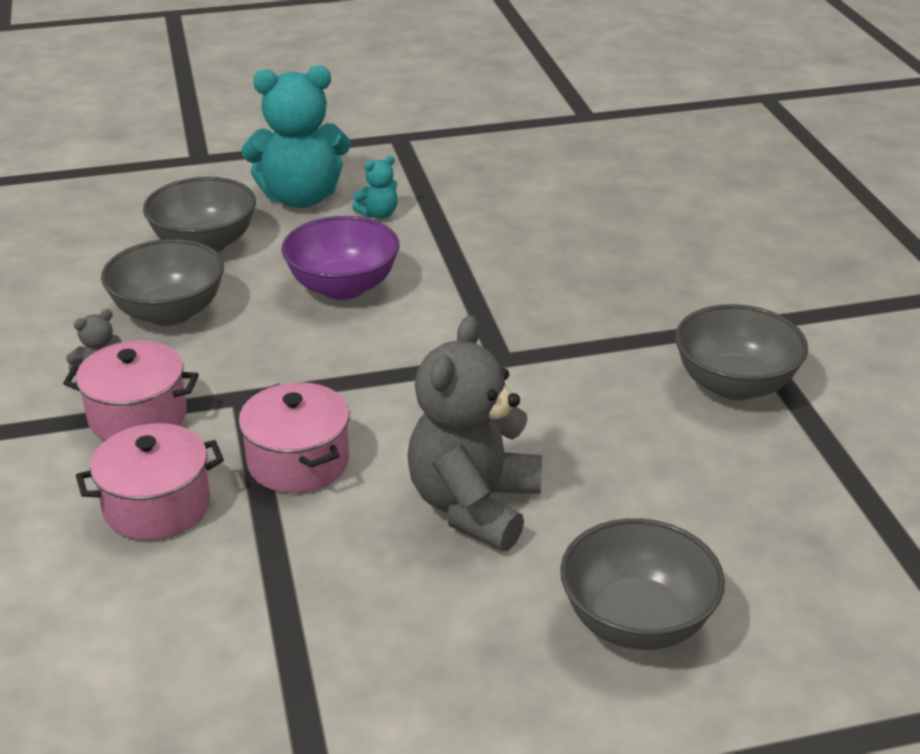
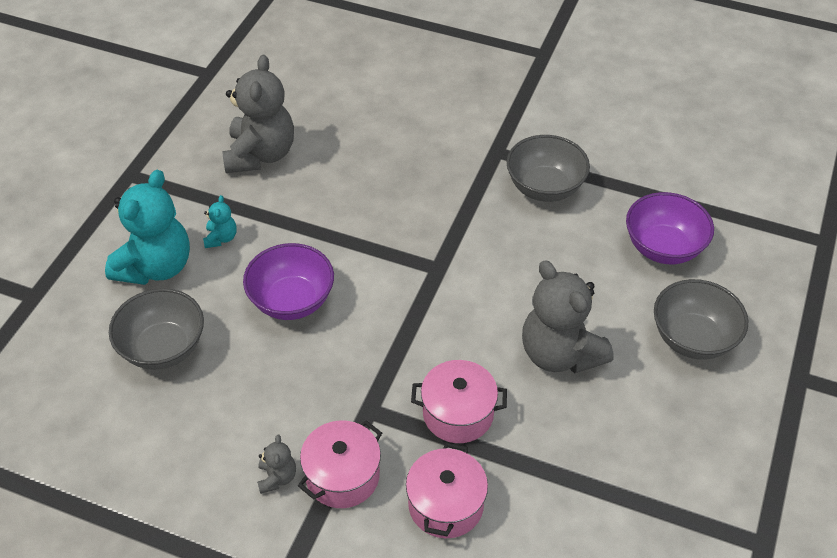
camera: 55 degrees left, 15 degrees up
grey bowl [101,239,224,326] -> none
none -> grey teddy bear [222,55,294,173]
none -> purple bowl [626,192,714,264]

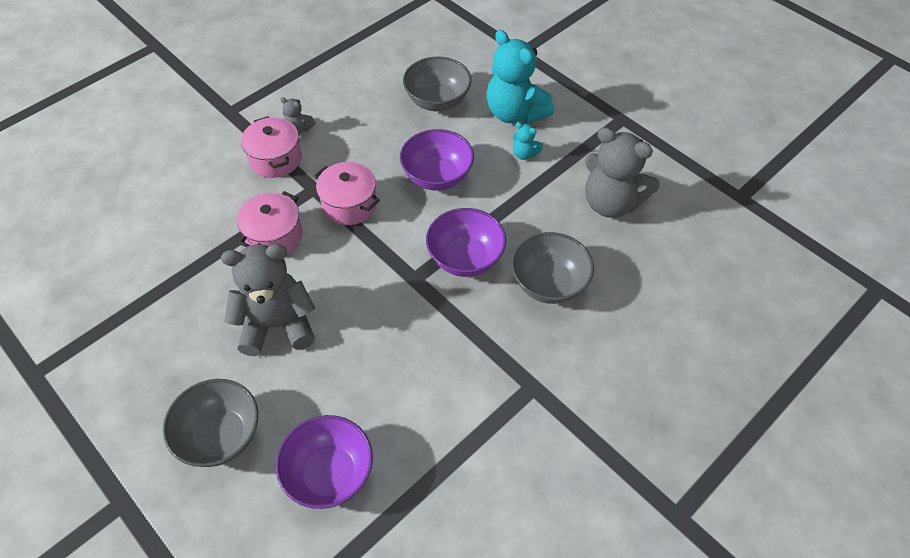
camera: 115 degrees right, 5 degrees up
pink pot [406,443,488,538] -> pink pot moved to [314,162,380,225]
grey bowl [507,135,590,202] -> grey bowl moved to [511,232,594,304]
none -> purple bowl [426,208,506,277]

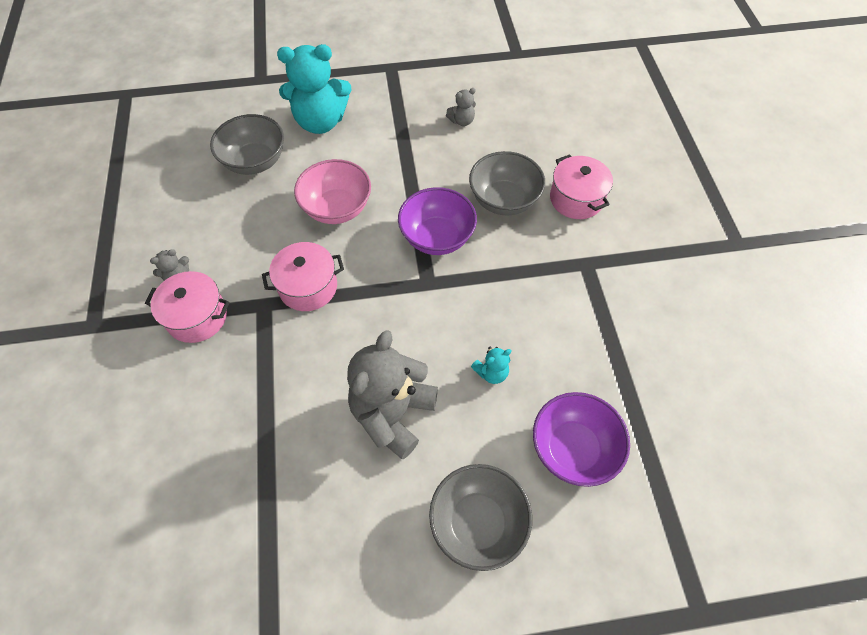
camera: 55 degrees left, 5 degrees up
pink pot [237,191,302,254] -> pink pot moved to [550,154,613,219]
purple bowl [400,129,474,191] -> pink bowl [294,159,371,224]
turquoise teddy bear [513,122,543,160] -> turquoise teddy bear moved to [471,347,512,384]
grey teddy bear [585,127,660,218] -> grey teddy bear [446,88,476,126], size x0.44

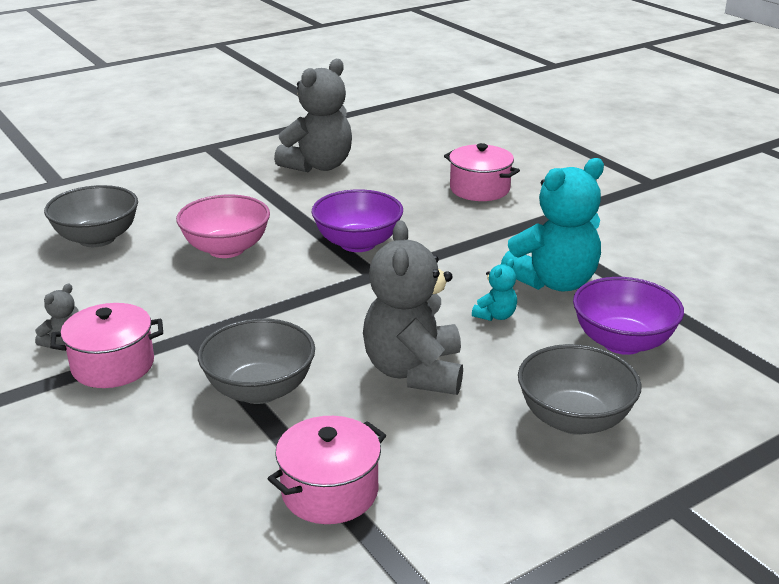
camera: 25 degrees left, 30 degrees down
pink pot [262,242,344,311] -> pink pot moved to [267,416,386,524]
turquoise teddy bear [277,44,352,134] -> turquoise teddy bear moved to [501,158,604,291]
grey teddy bear [446,88,476,126] -> grey teddy bear [274,59,352,172], size x2.26
grey bowl [469,151,545,215] -> grey bowl moved to [198,318,315,404]

